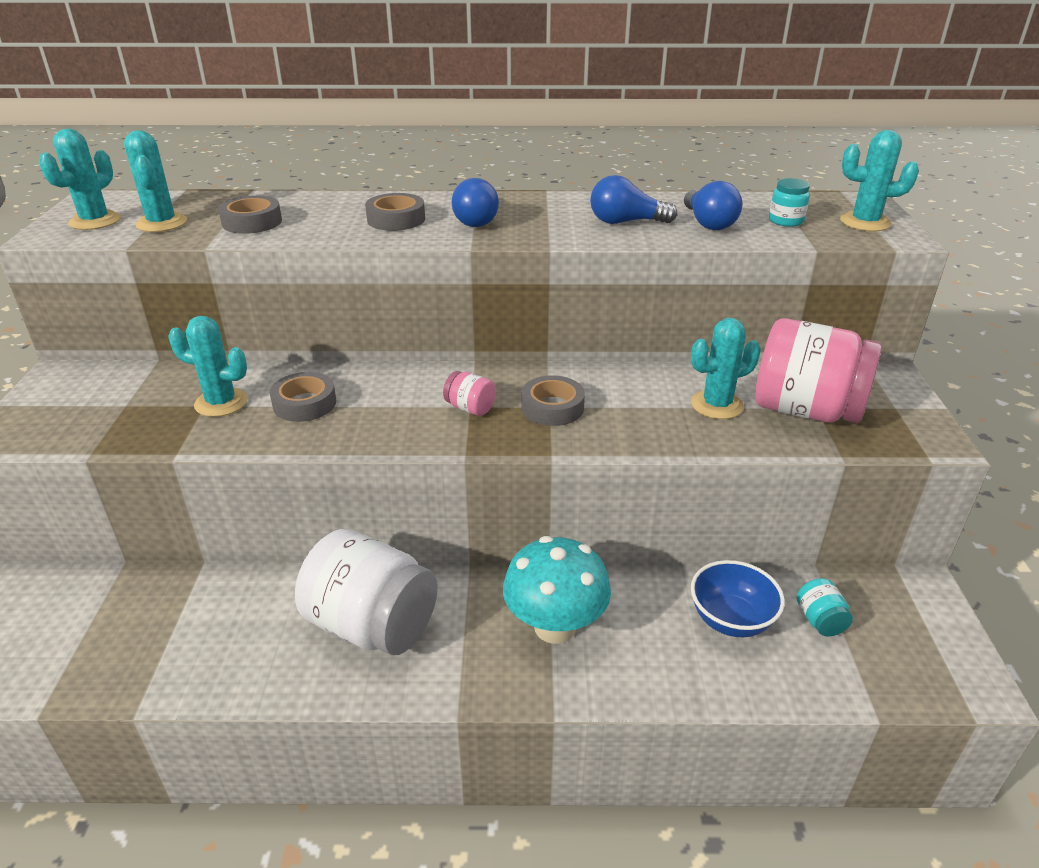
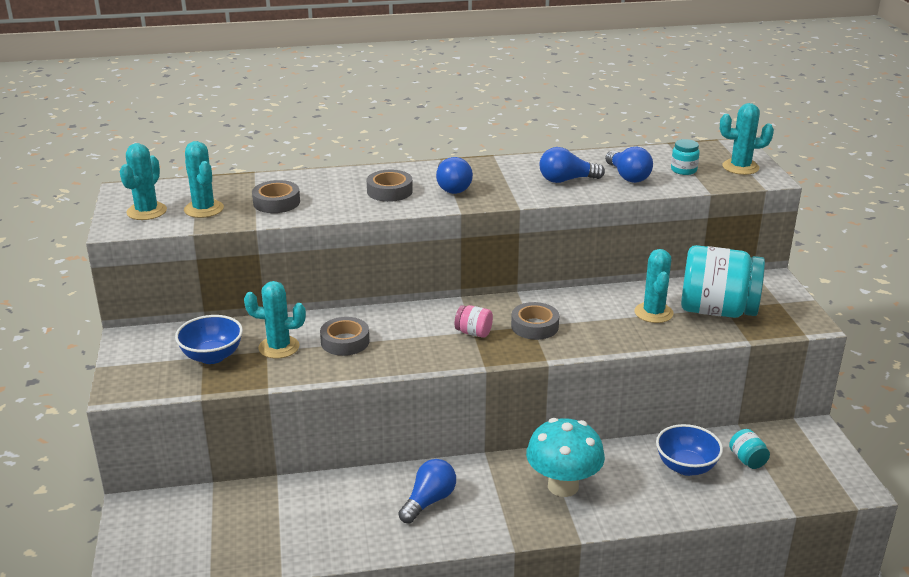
camera: 10 degrees left, 5 degrees down
white jar [295,529,438,655] -> blue light bulb [398,459,456,523]
turquoise cactus [691,318,761,419] -> turquoise cactus turned 60 degrees counterclockwise [634,249,674,323]
pink jar [755,318,882,423] -> turquoise jar [681,245,765,318]
none -> blue bowl [175,315,243,364]

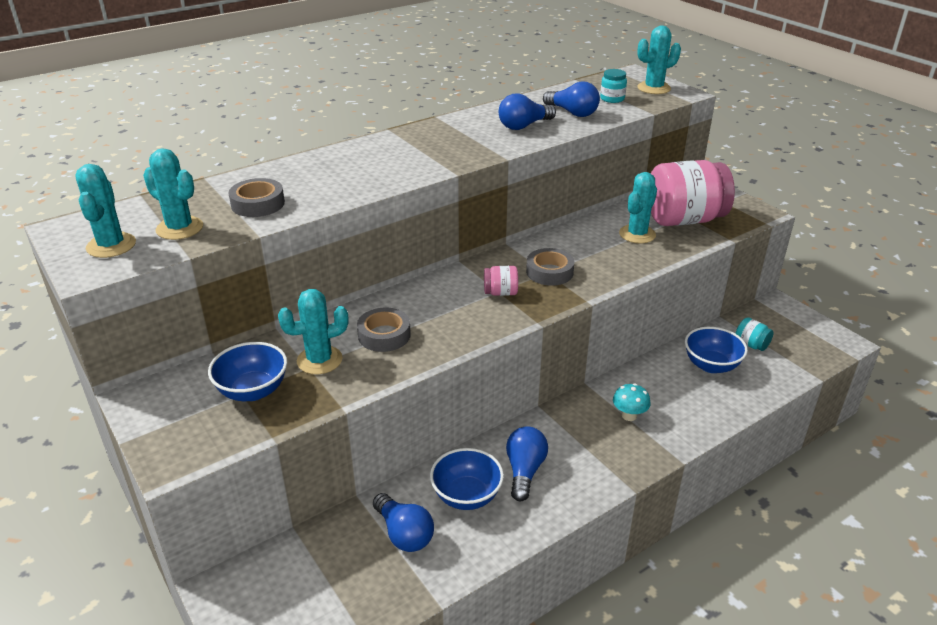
camera: 25 degrees left, 5 degrees up
grey tape [367,170,413,202] -> none
blue light bulb [436,157,473,194] -> blue light bulb moved to [373,493,434,552]
turquoise mushroom [526,418,605,497] -> turquoise mushroom [613,383,651,421], size x0.49
turquoise cactus [634,249,674,323] -> turquoise cactus turned 60 degrees clockwise [619,172,657,244]
turquoise jar [681,245,765,318] -> pink jar [651,160,735,226]
none -> blue bowl [430,448,504,510]

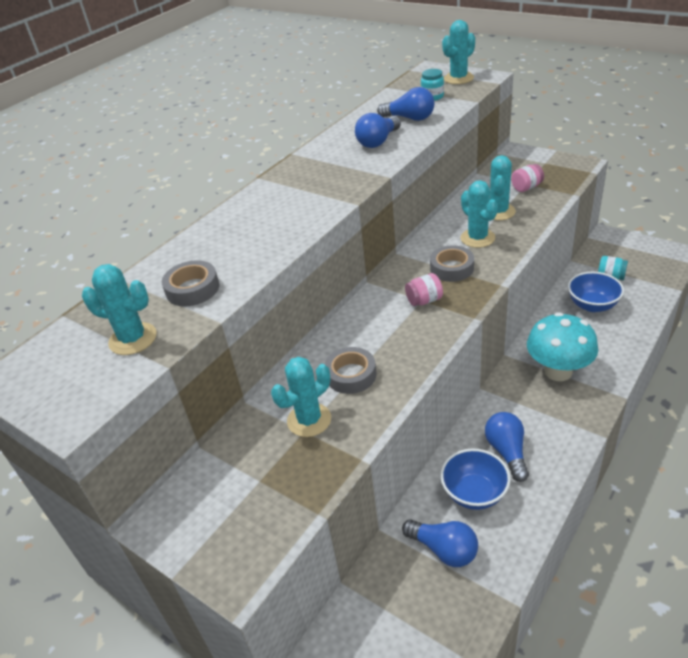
camera: 15 degrees left, 5 degrees up
turquoise cactus [75,164,136,258] -> turquoise cactus moved to [460,180,498,248]
blue bowl [208,342,287,401] -> none
turquoise mushroom [613,383,651,421] -> turquoise mushroom [527,312,598,381], size x2.02
pink jar [651,160,735,226] -> pink jar [511,164,544,192], size x0.42

